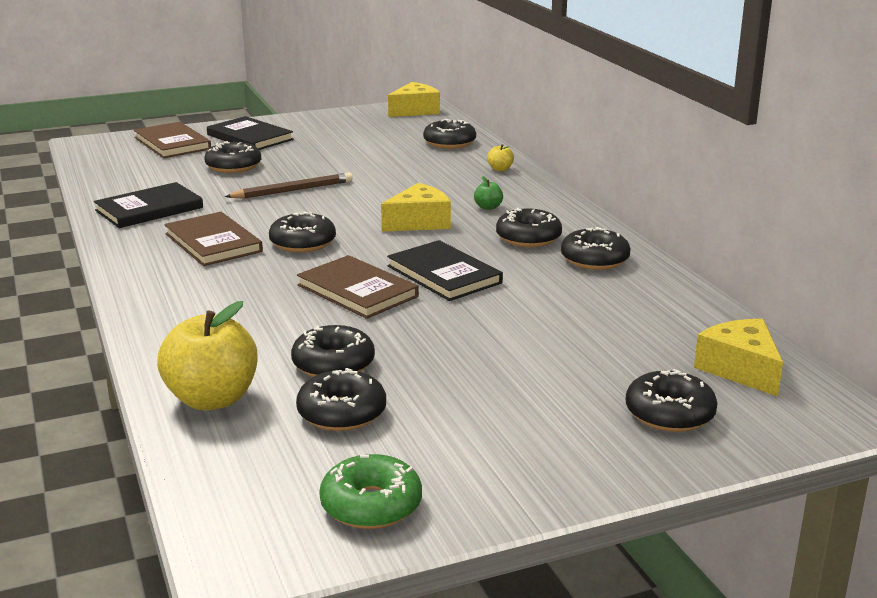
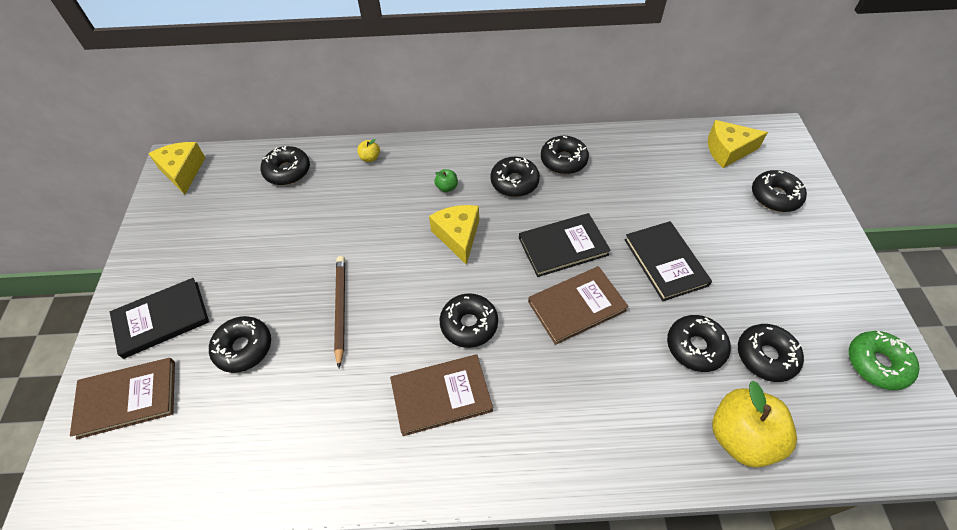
camera: 70 degrees left, 30 degrees up
black book [94,182,203,228] -> black book moved to [624,221,712,301]

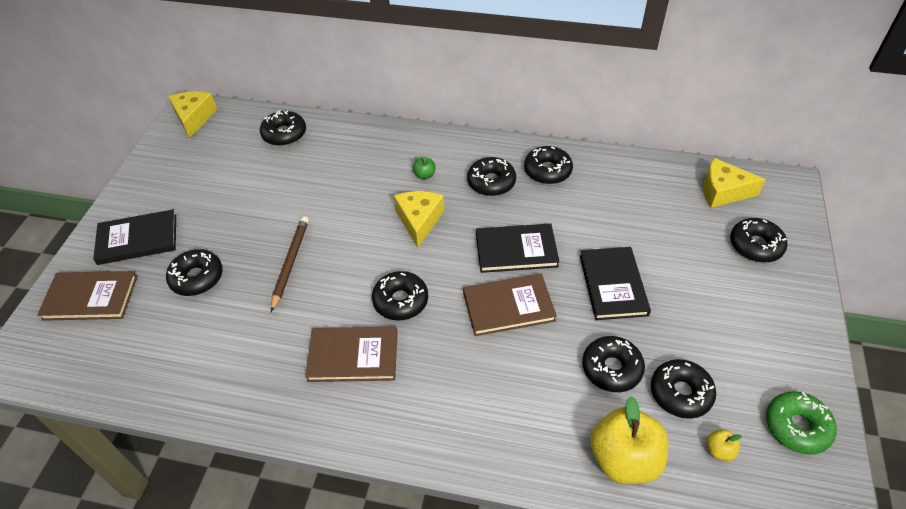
camera: 15 degrees right, 5 degrees down
yellow apple [357,139,380,162] -> yellow apple moved to [706,429,742,461]

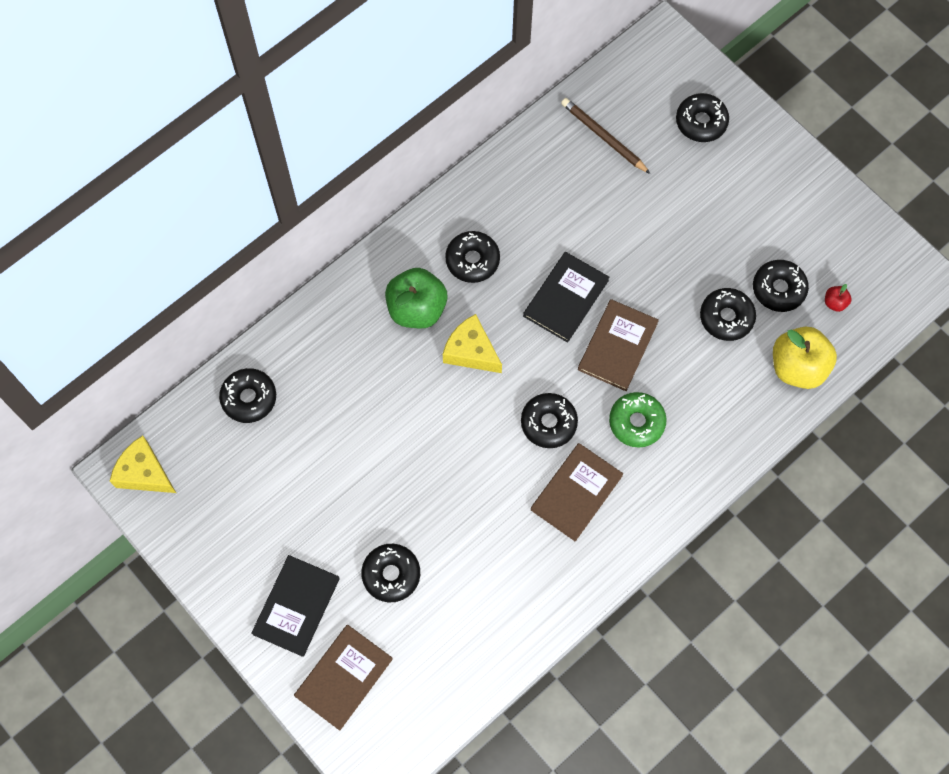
camera: 55 degrees left, 20 degrees up
brown pencil [271,216,309,312] -> brown pencil moved to [561,98,651,174]
green apple [413,157,435,179] -> green apple [385,268,447,329], size x2.35
black donut [524,146,573,184] -> none
black book [580,247,651,320] -> none
yellow cheese [703,158,766,208] -> none
yellow apple [706,429,742,461] -> red apple [825,284,851,312]
green donut [766,391,837,455] -> green donut moved to [609,392,666,448]

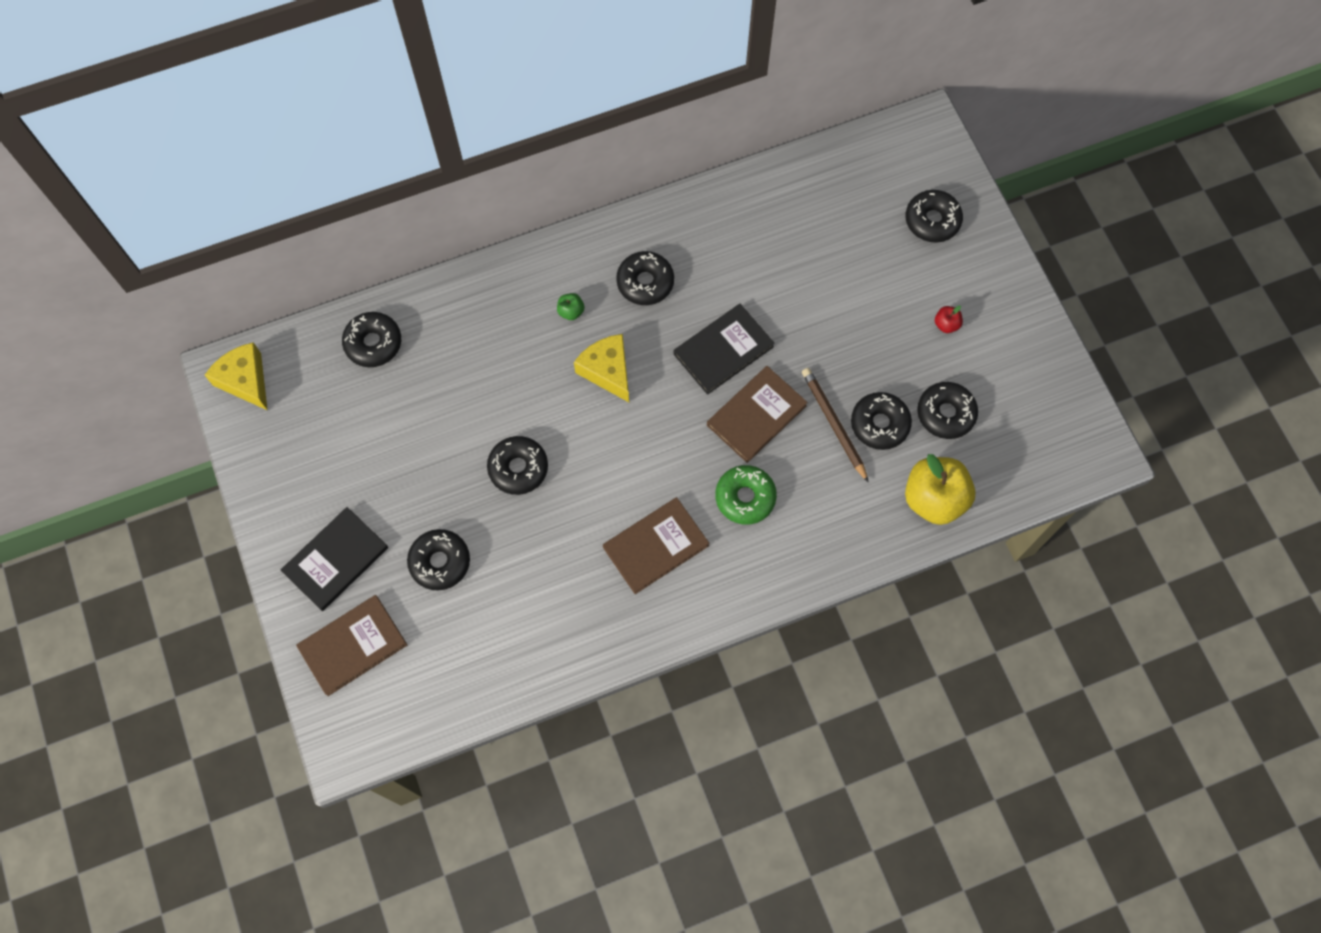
camera: 20 degrees right, 0 degrees up
green apple [385,268,447,329] -> green apple [557,293,584,320], size x0.43
black donut [521,393,578,448] -> black donut moved to [487,436,548,495]
brown pencil [561,98,651,174] -> brown pencil moved to [802,368,869,483]
red apple [825,284,851,312] -> red apple moved to [935,306,963,333]

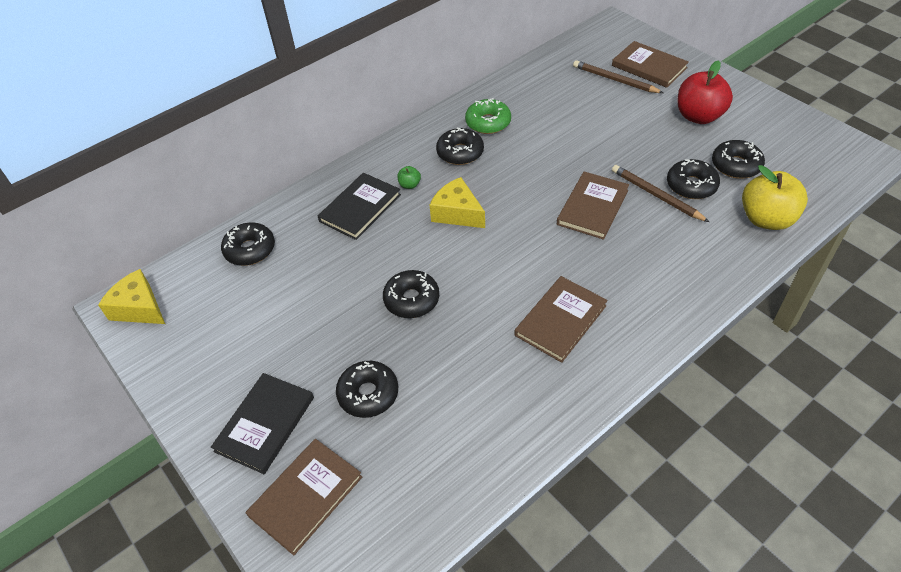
camera: 15 degrees left, 20 degrees down
black book [673,304,775,395] -> black book moved to [318,173,401,240]
green donut [715,465,777,525] -> green donut moved to [465,98,511,134]
black donut [905,190,963,243] -> brown book [612,41,689,88]
red apple [935,306,963,333] -> red apple [677,60,733,124], size x2.35
none -> brown pencil [573,60,663,93]

